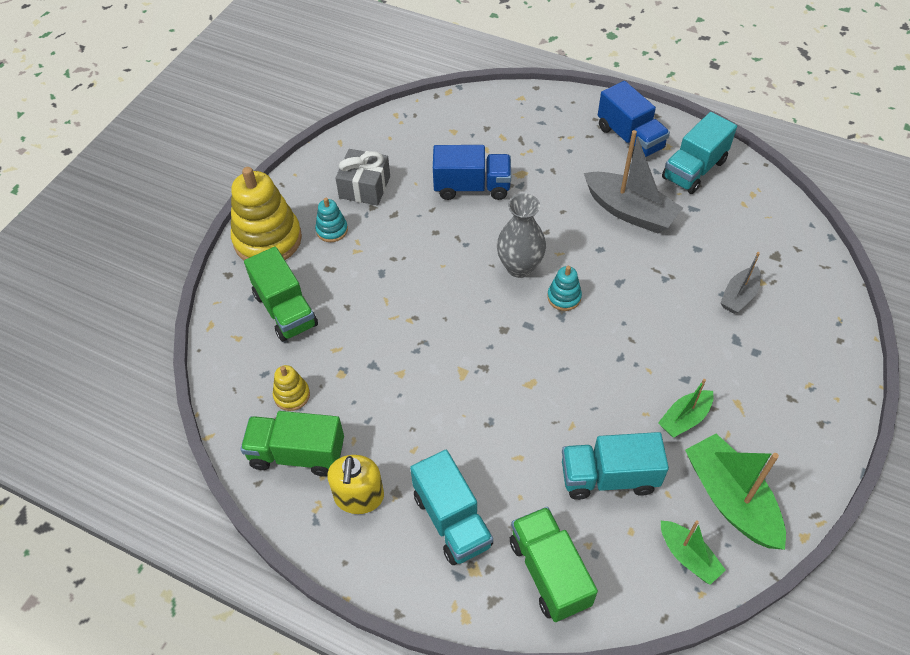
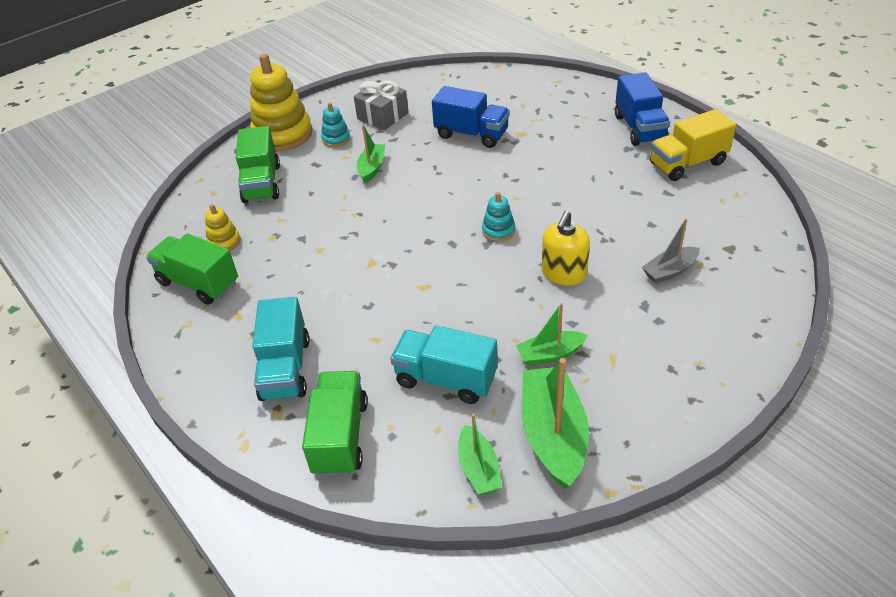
camera: 25 degrees right, 10 degrees down
yellow soap dispenser [327,455,384,514] -> yellow soap dispenser moved to [542,211,590,285]
grey vase [497,193,546,278] -> none
grey boat [584,130,683,234] -> none
turquoise truck [662,112,737,194] -> yellow truck [650,109,736,181]
none -> green boat [357,125,385,183]

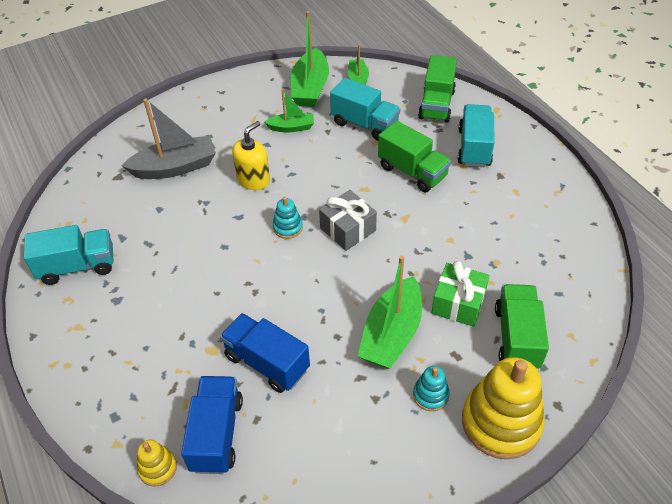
camera: 170 degrees left, 5 degrees up
green truck [146,233,238,305] -> green truck moved to [378,121,451,192]
yellow stacking toy [205,204,241,251] -> yellow stacking toy moved to [137,440,177,486]
grey gift [354,80,409,130] -> grey gift moved to [319,190,377,251]
green boat [357,125,385,183] -> green boat [358,255,422,369], size x1.76
blue truck [615,72,670,146] -> blue truck moved to [181,376,243,474]
grey boat [642,218,700,284] -> grey boat [122,98,216,179], size x1.76
yellow truck [650,109,736,181] -> turquoise truck [24,225,113,285]
none -> green gift [431,261,489,327]

